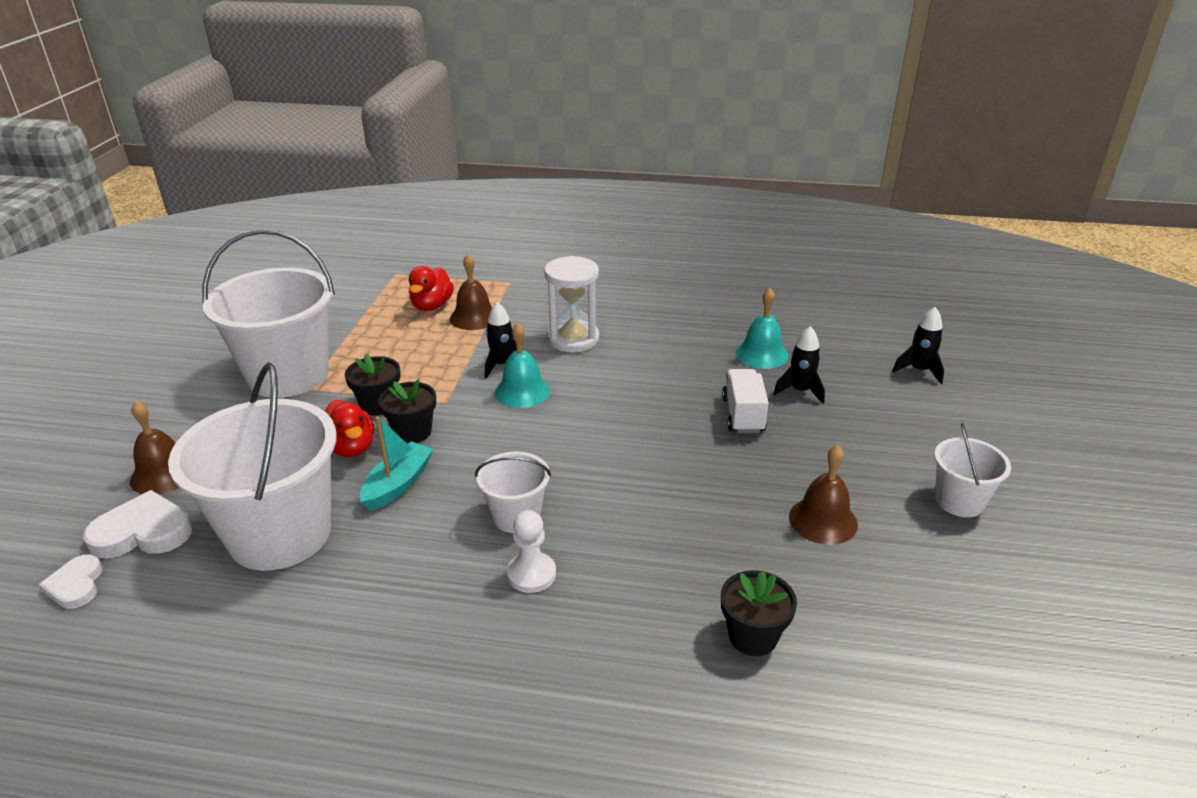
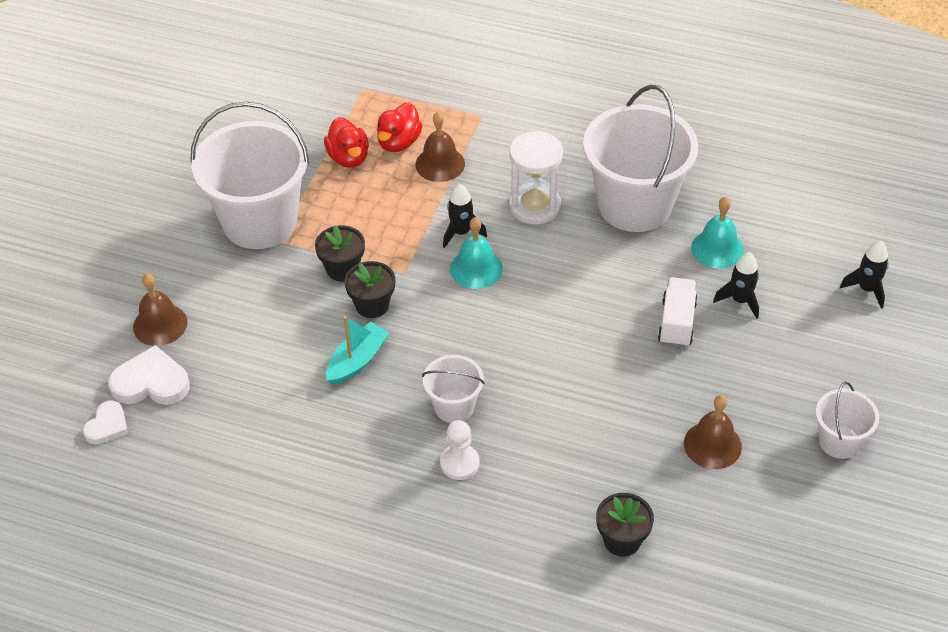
camera: 10 degrees right, 15 degrees up
white heart [39,555,102,609] -> white heart turned 150 degrees counterclockwise [83,400,128,444]
white bucket [168,363,337,571] -> white bucket moved to [583,85,698,232]
red duck [325,400,374,457] -> red duck moved to [324,117,369,168]

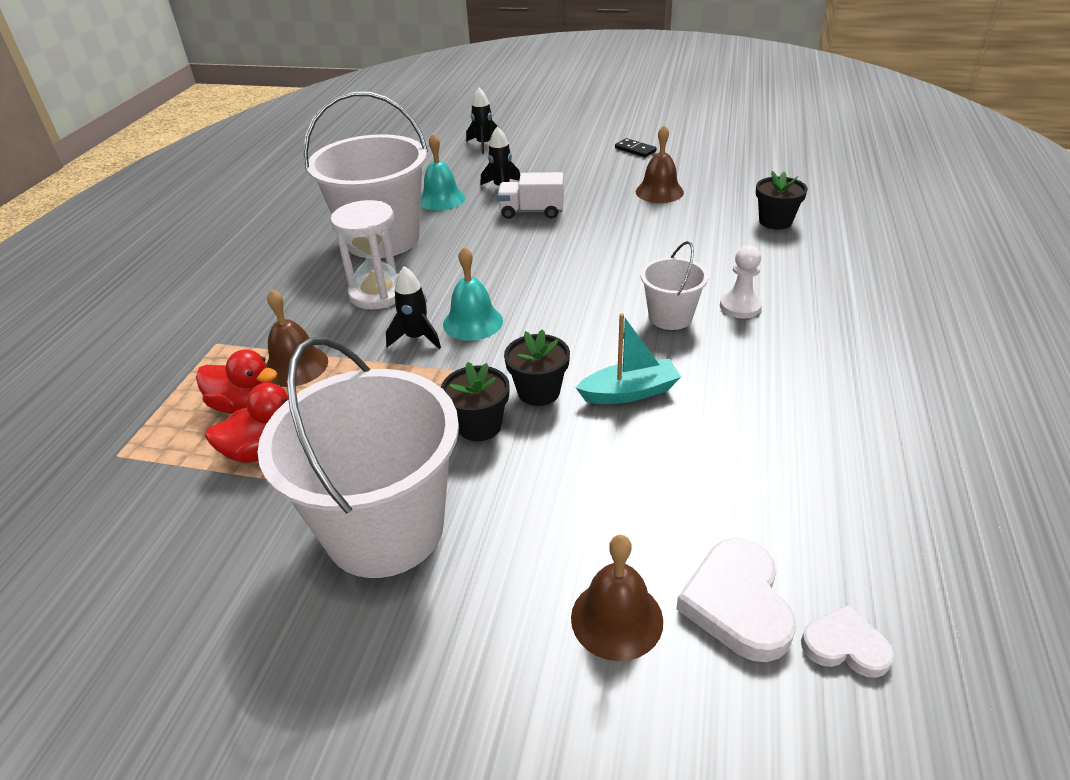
camera: 95 degrees left, 10 degrees down
turquoise boat [326,316,389,385] -> turquoise boat turned 135 degrees clockwise [576,313,681,404]
white bucket [816,382,879,459] -> black domino [615,138,657,157]

